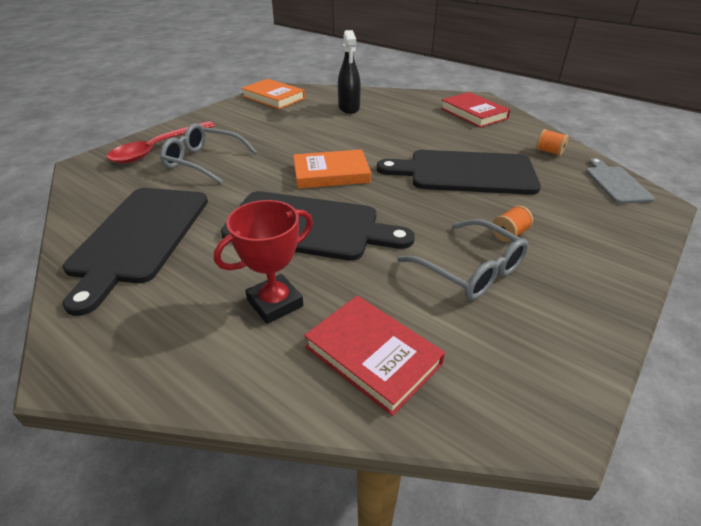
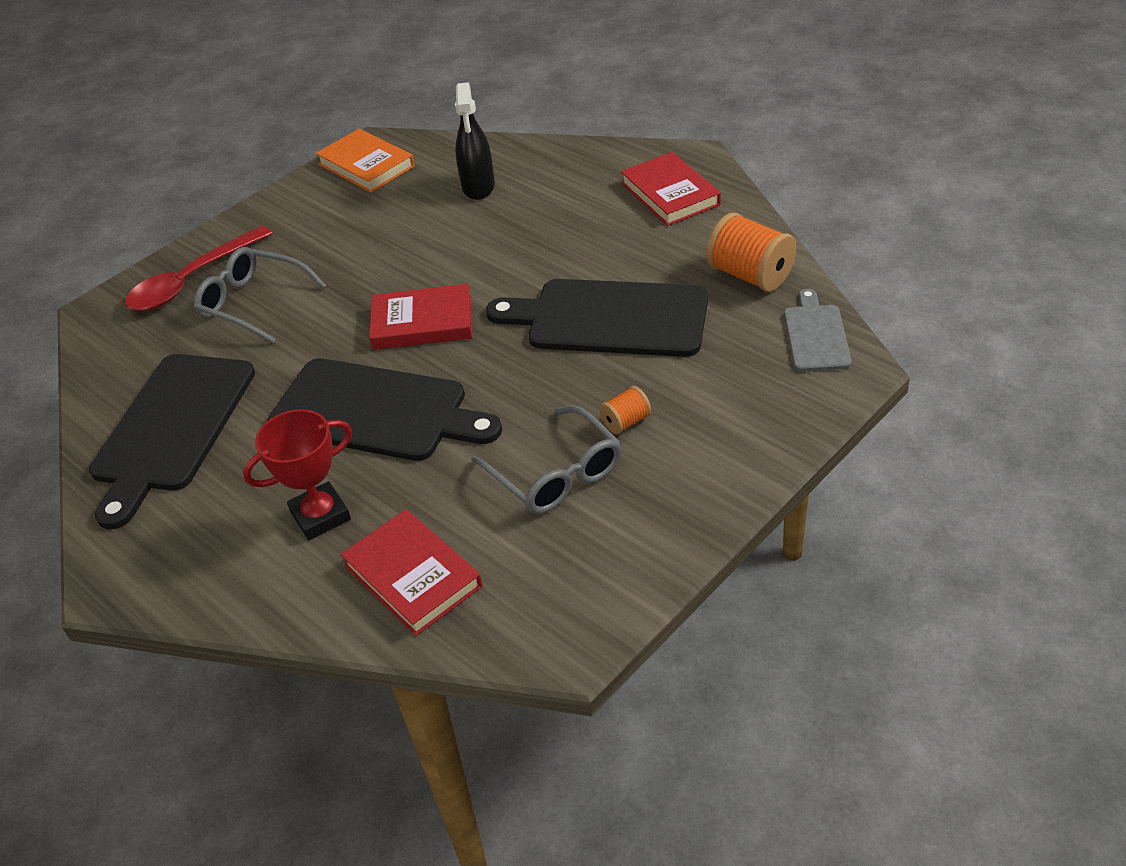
camera: 10 degrees right, 5 degrees up
orange book [293,150,371,189] -> red book [369,284,472,350]
orange spool [536,129,569,156] -> orange spool [706,213,797,292], size x1.91

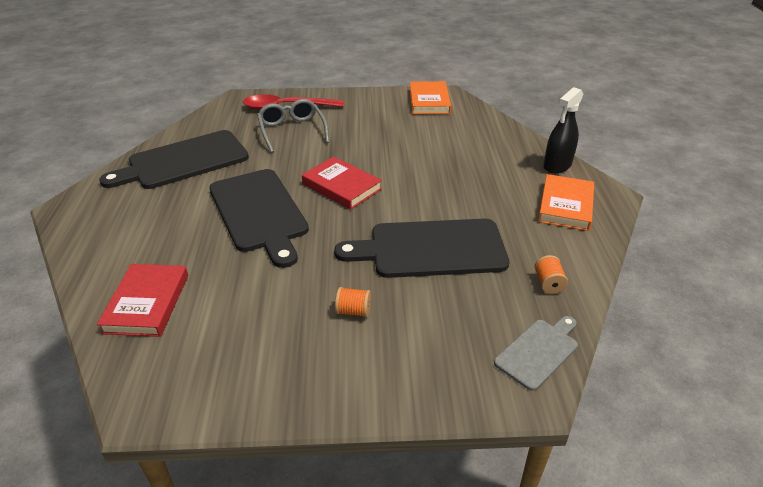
camera: 40 degrees right, 5 degrees down
red trophy [243,409,352,540] -> none
black spray bottle [455,82,495,200] -> black spray bottle moved to [543,87,583,174]
grey glasses [471,405,622,514] -> none
black cutting board [486,279,708,357] -> black cutting board turned 60 degrees counterclockwise [334,219,509,278]
red book [621,152,721,226] -> orange book [538,174,594,231]
orange spool [706,213,797,292] -> orange spool [535,255,568,294], size x0.52

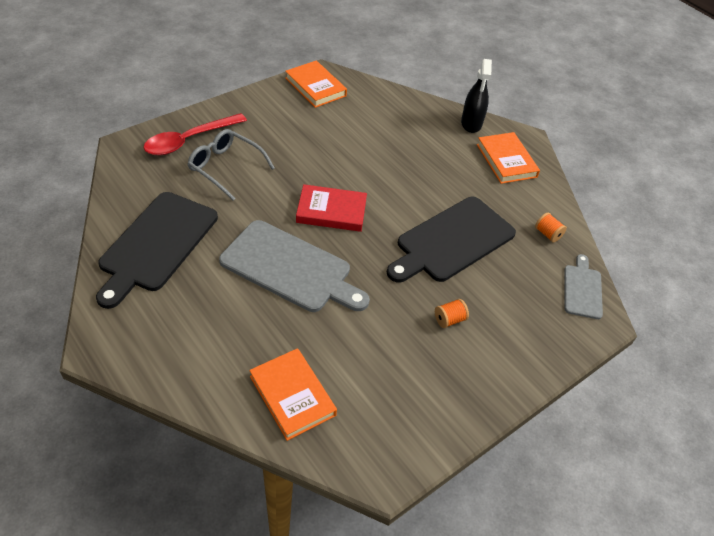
camera: 40 degrees left, 10 degrees up
red book [97,264,188,337] -> orange book [249,348,337,441]
black cutting board [209,169,309,268] -> grey cutting board [219,220,370,312]

